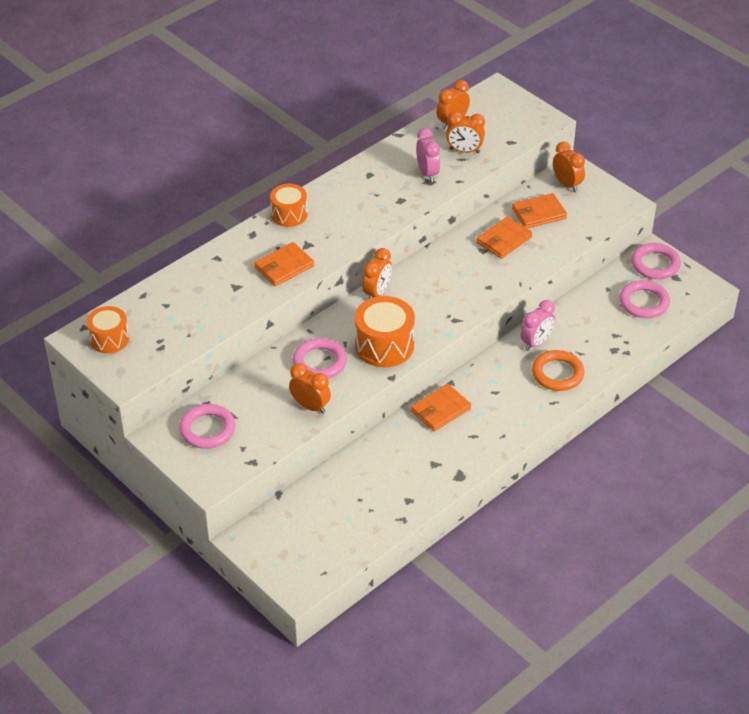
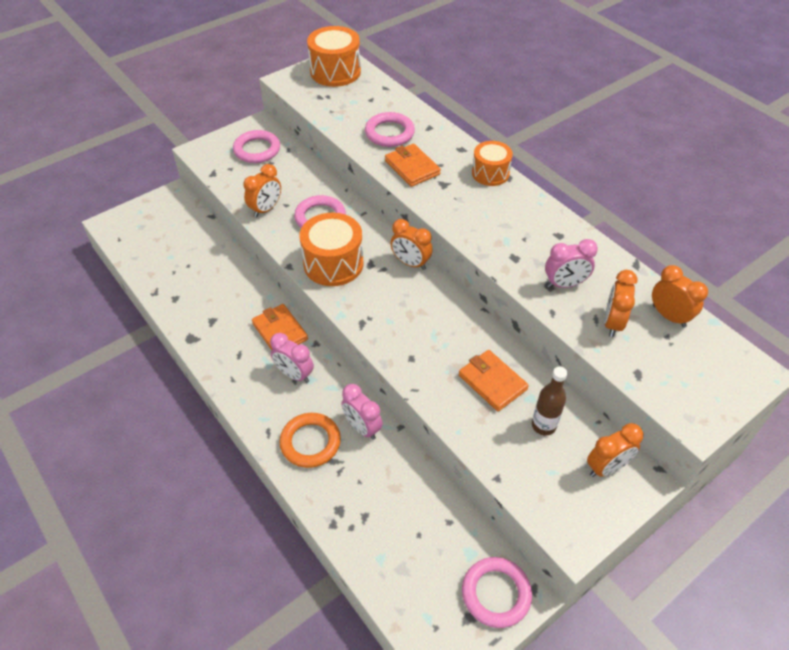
camera: 95 degrees right, 5 degrees up
orange drum [87,306,129,353] -> orange drum [307,26,361,87], size x1.56
orange wallet [512,193,567,228] -> brown bottle [532,367,567,436]
pink ring [619,280,670,318] -> pink ring moved to [365,112,415,147]
none -> pink clock [270,333,314,383]

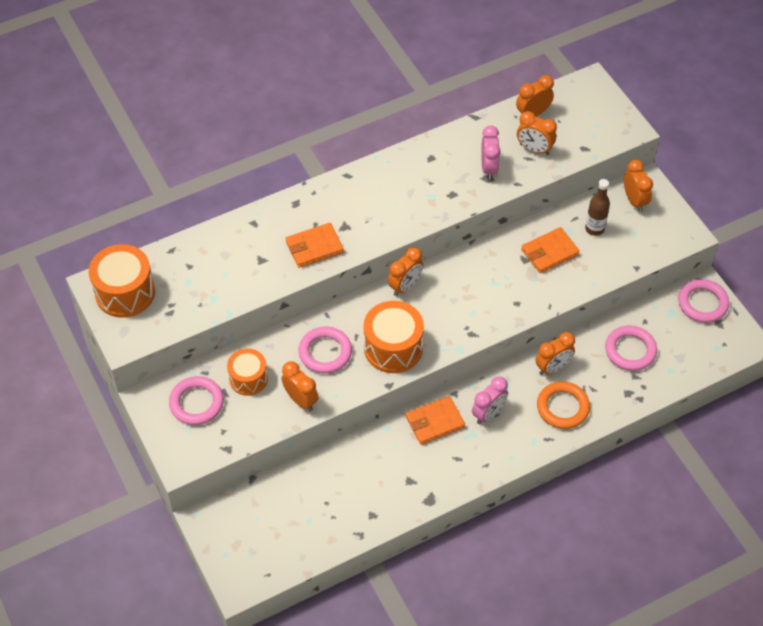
camera: 80 degrees left, 5 degrees up
pink clock [341,384,383,440] -> orange clock [535,332,575,375]
pink ring [365,112,415,147] -> pink ring moved to [605,325,657,371]
orange drum [472,141,513,186] -> orange drum moved to [227,349,268,396]

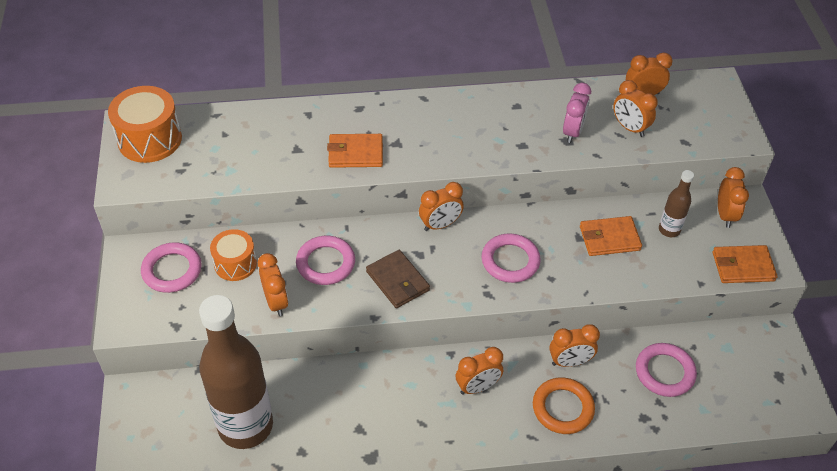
camera: 20 degrees right, 5 degrees down
orange drum [363,301,424,373] -> brown wallet [366,250,430,308]
orange wallet [406,396,465,445] -> orange wallet moved to [712,245,778,283]
pink clock [472,376,508,424] -> orange clock [455,347,503,395]
pink ring [678,279,729,323] -> pink ring moved to [481,233,541,283]
none -> brown bottle [199,295,273,449]

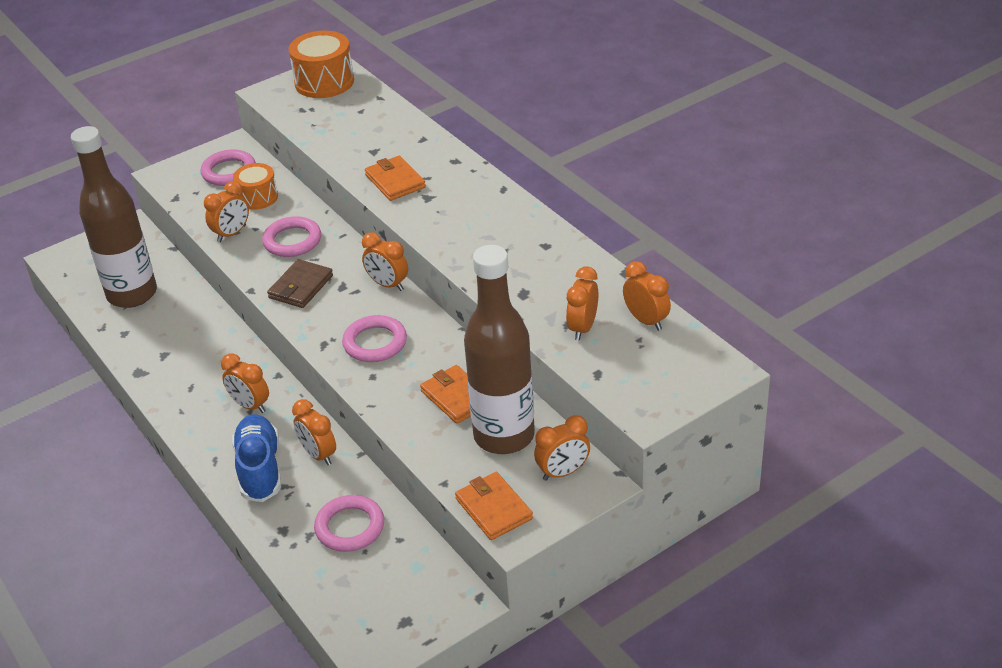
camera: 65 degrees right, 10 degrees down
orange ring [533,378,595,434] -> blue shoe [232,414,281,502]
pink clock [563,83,591,143] -> none
brown bottle [659,170,694,237] -> brown bottle [464,245,535,454], size x2.27

